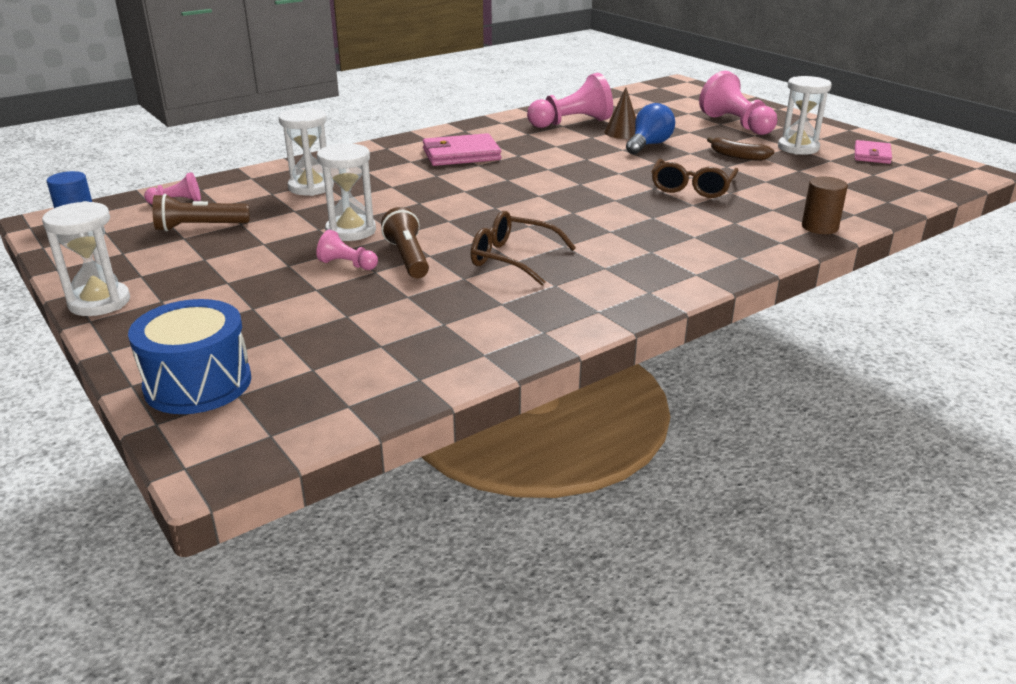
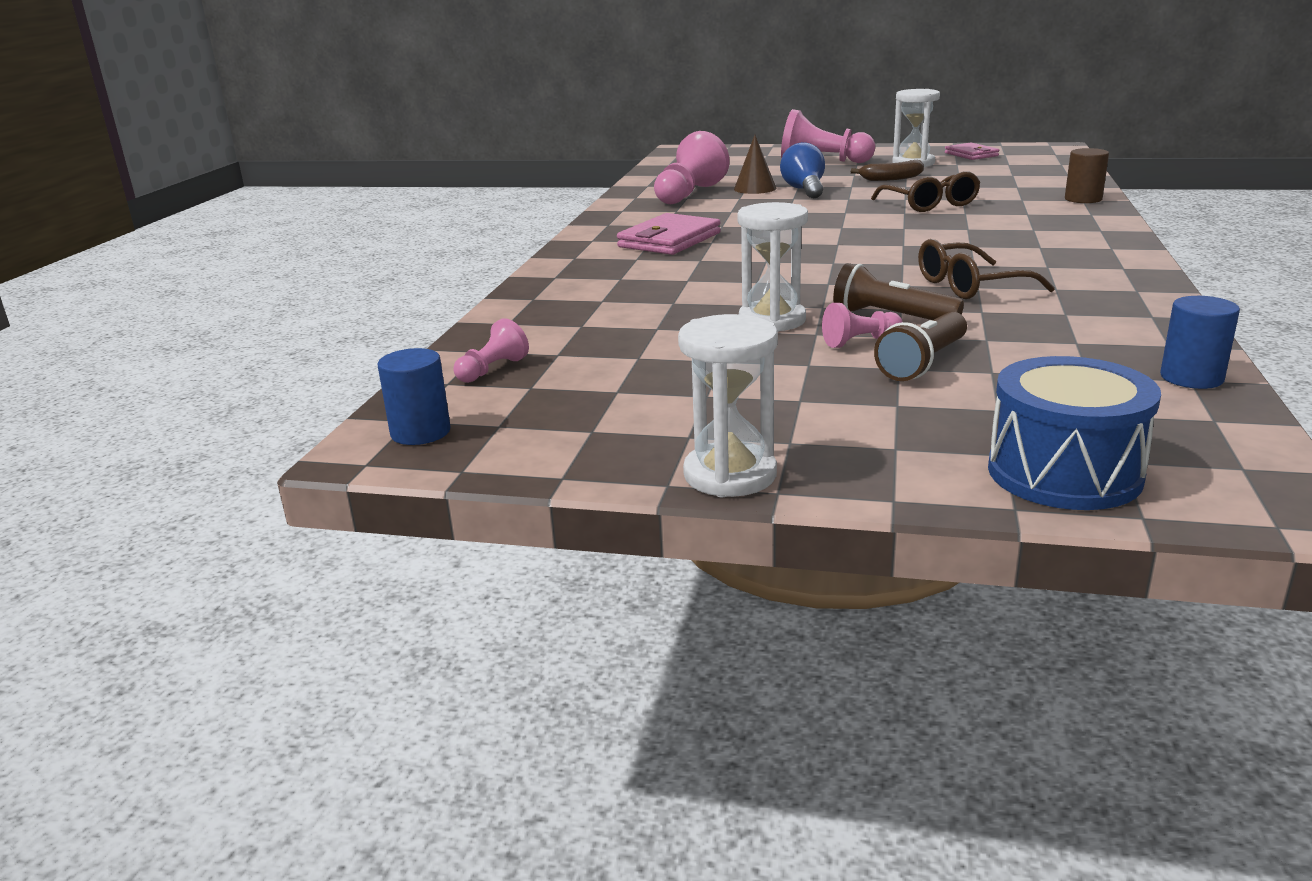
camera: 40 degrees left, 5 degrees down
brown flashlight [152,194,250,232] -> brown flashlight moved to [874,312,967,381]
white hourglass [279,108,334,196] -> none
none -> blue cylinder [1160,296,1240,389]

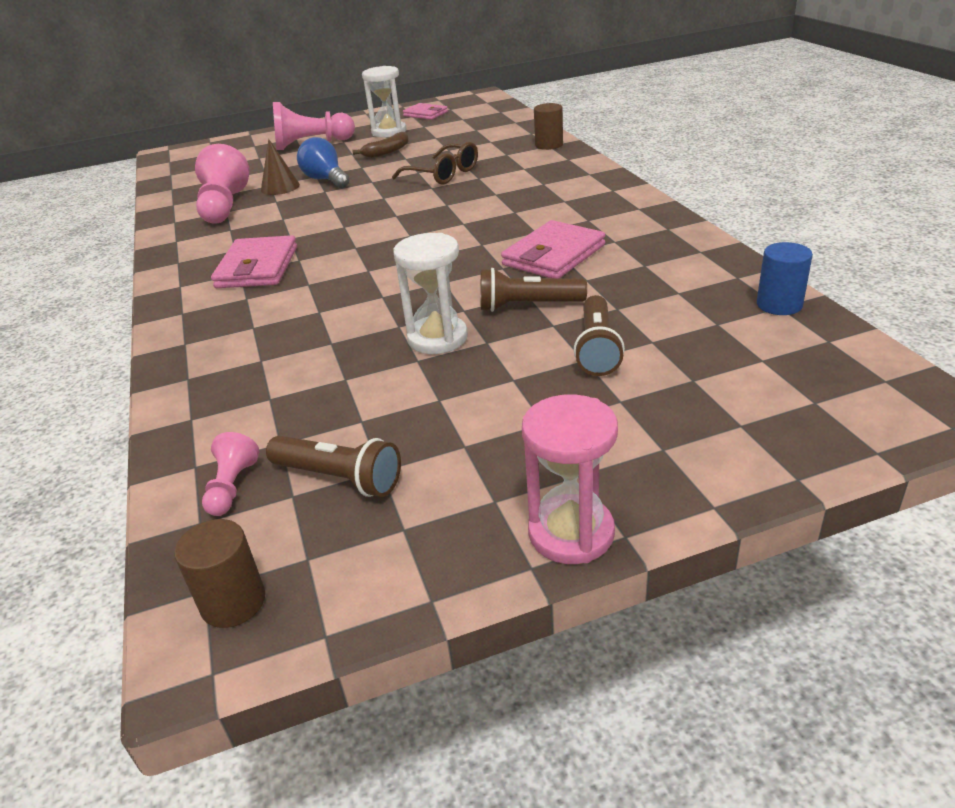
camera: 30 degrees left, 10 degrees up
blue cylinder [378,348,451,445] -> brown cylinder [174,519,265,628]
white hourglass [678,314,778,497] -> pink hourglass [522,394,618,564]
pink pawn [822,303,903,348] -> none
brown glasses [918,239,1055,299] -> pink wallet [501,220,605,278]
blue drum [988,356,1161,510] -> none
none -> brown flashlight [266,435,401,497]

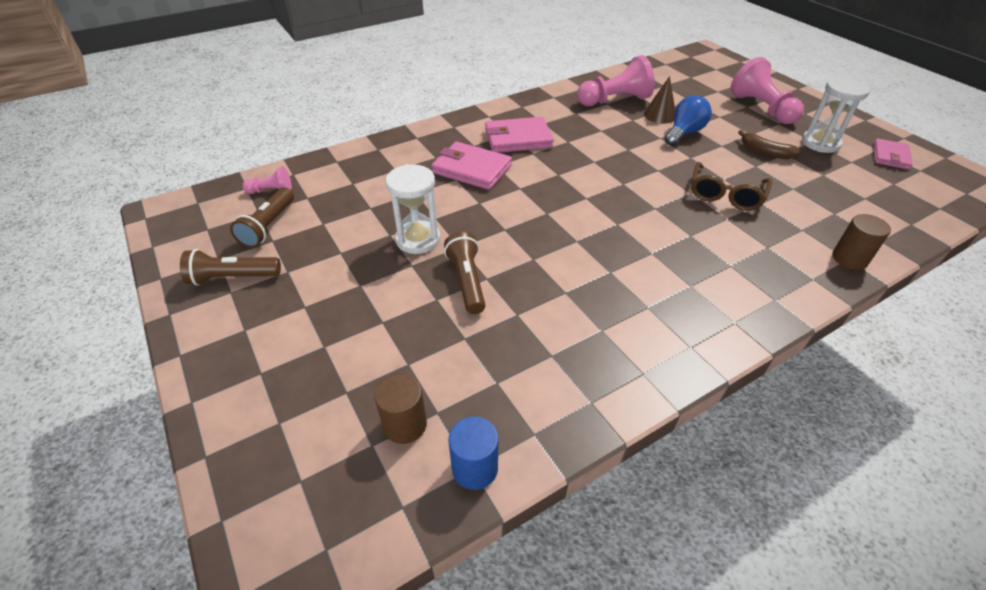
camera: 75 degrees right, 10 degrees up
brown cylinder [174,519,265,628] -> brown cylinder moved to [375,374,427,444]
pink wallet [501,220,605,278] -> pink wallet moved to [432,142,512,190]
pink hourglass [522,394,618,564] -> none
brown flashlight [574,295,625,376] -> brown flashlight moved to [180,249,281,285]

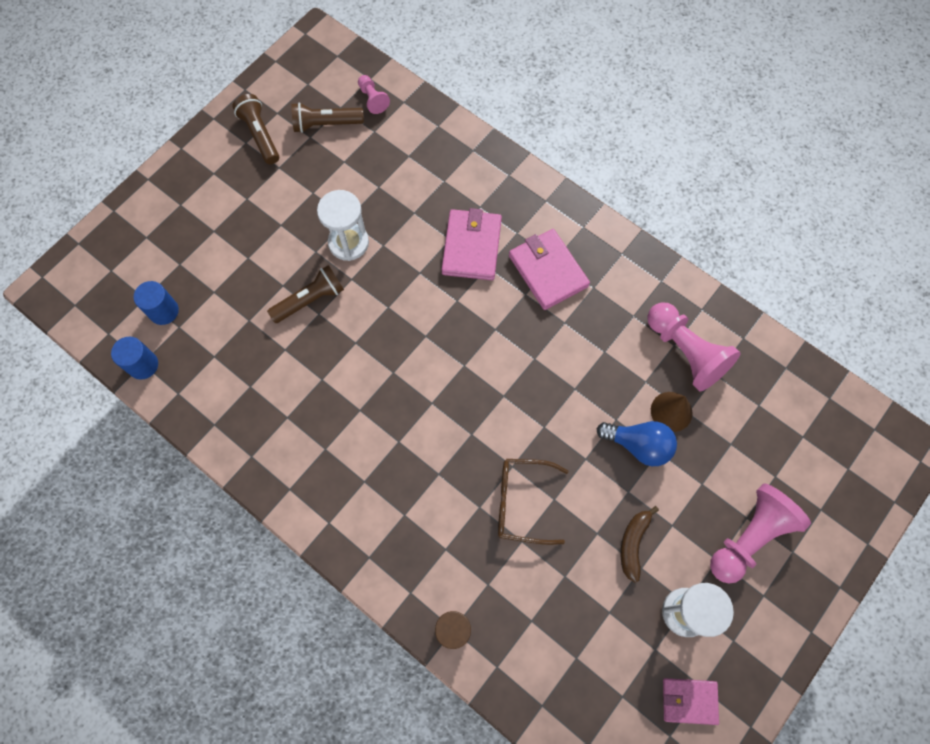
camera: 70 degrees right, 25 degrees up
brown cylinder [375,374,427,444] -> blue cylinder [133,281,179,325]

